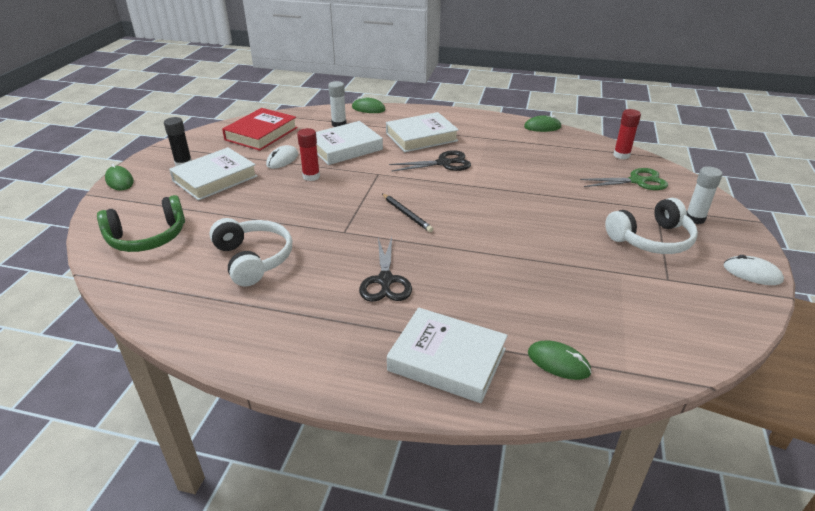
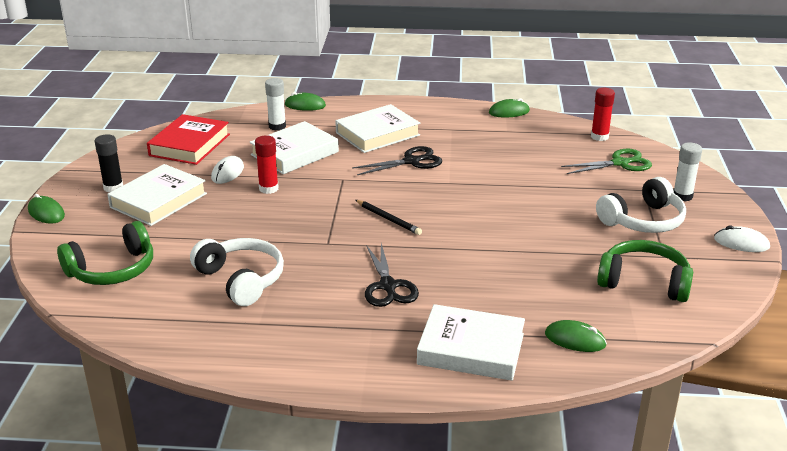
camera: 10 degrees left, 5 degrees down
none -> green headphones [597,240,693,302]

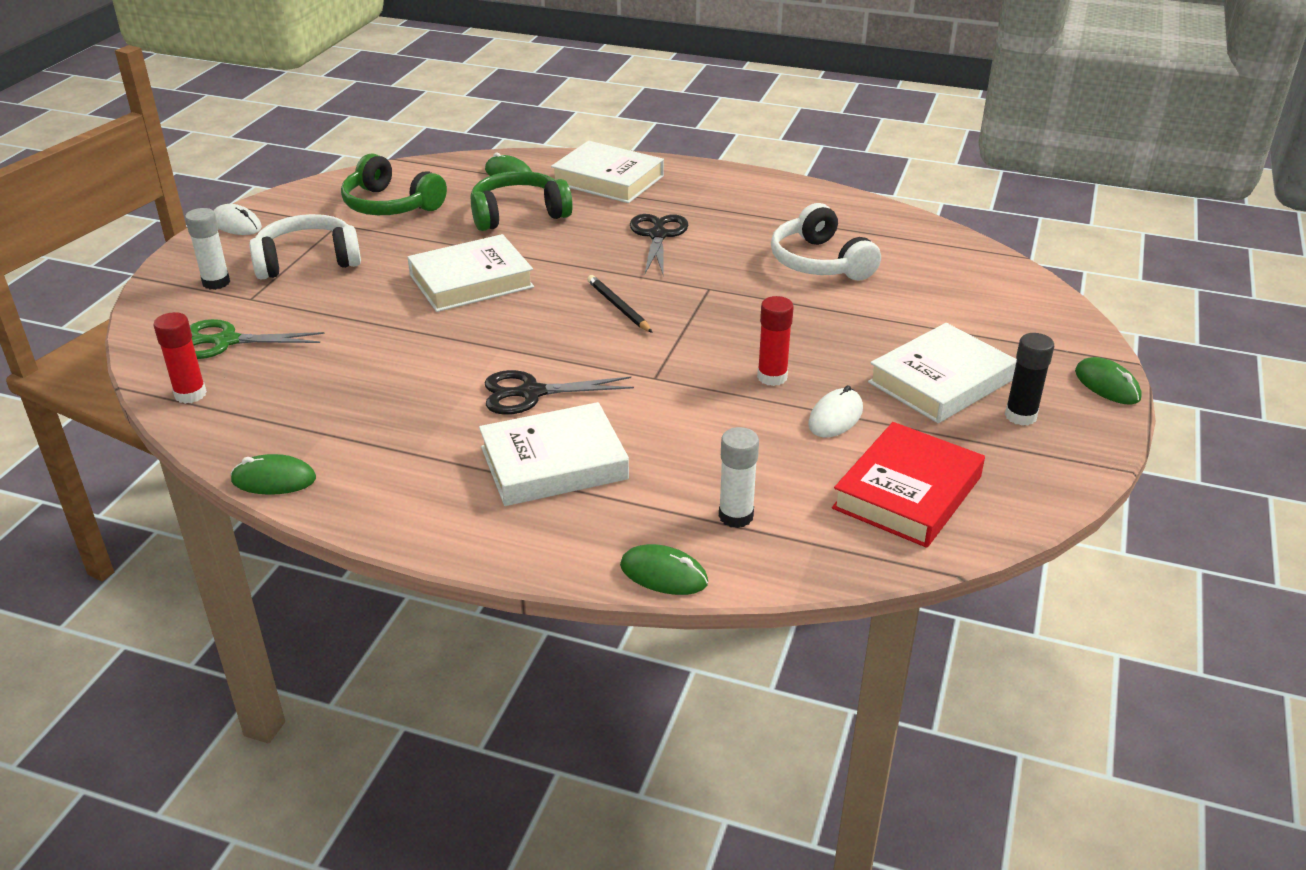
camera: 165 degrees left, 5 degrees up
green headphones [57,221,153,285] -> green headphones moved to [470,171,573,231]
white book [250,121,339,174] -> white book moved to [407,234,534,312]

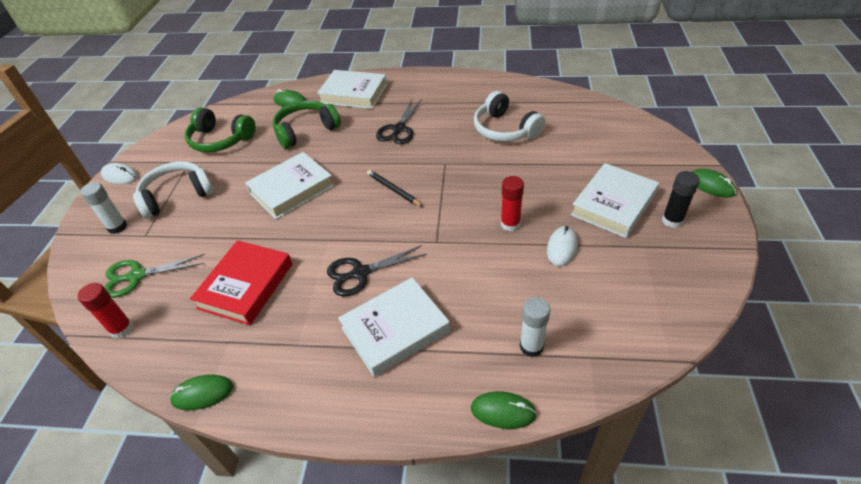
camera: 10 degrees left, 10 degrees up
black scissors [630,214,689,274] -> black scissors turned 150 degrees counterclockwise [376,99,422,144]
red book [832,422,985,548] -> red book moved to [190,240,292,325]

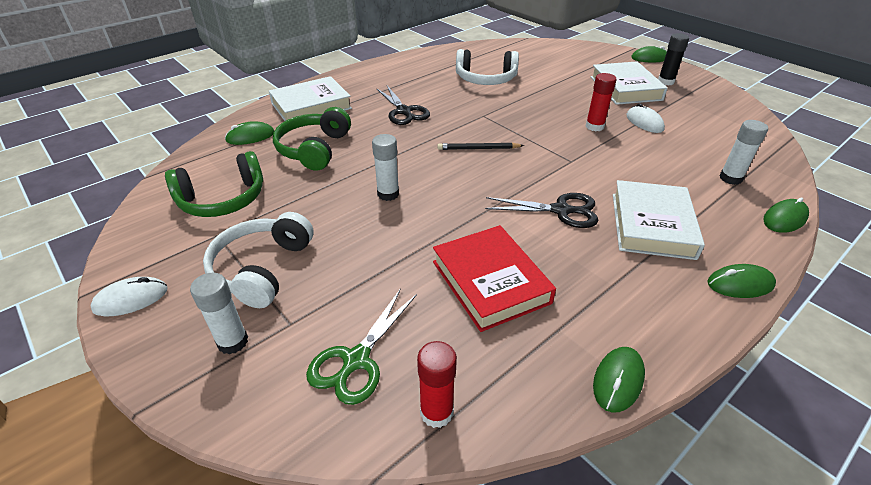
camera: 50 degrees left, 5 degrees down
white book [245,152,334,219] -> white glue stick [372,134,399,201]
black scissors [327,245,427,296] -> black scissors turned 105 degrees counterclockwise [485,193,599,228]
none -> green mouse [707,264,776,298]

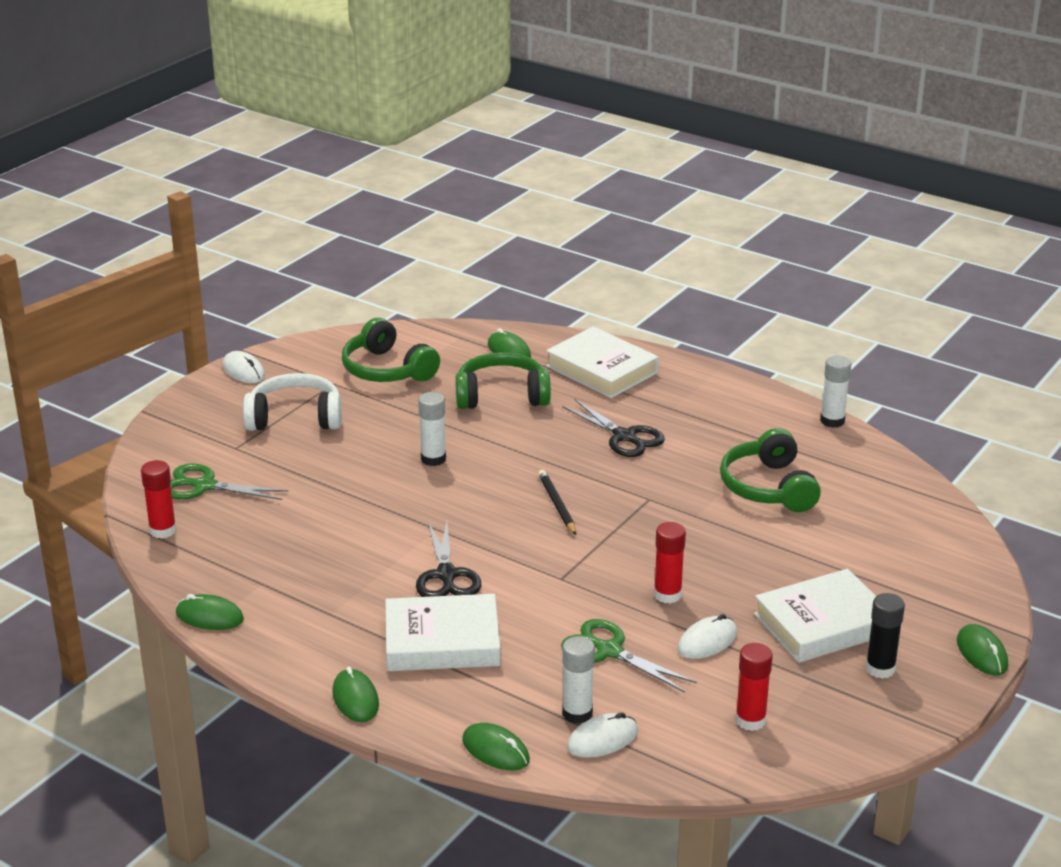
camera: 75 degrees right, 10 degrees down
white glue stick [190,273,248,354] -> white glue stick moved to [820,355,852,428]
black scissors [376,86,430,125] -> black scissors turned 90 degrees counterclockwise [562,399,665,457]
red book [433,225,556,332] -> none
white headphones [456,49,519,85] -> green headphones [720,428,821,512]
none -> green scissors [561,619,697,692]
none -> white mouse [567,712,638,758]
none -> red glue stick [735,643,773,731]

